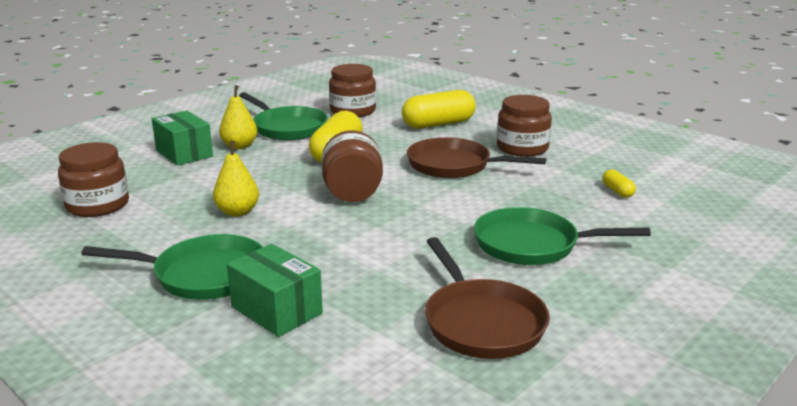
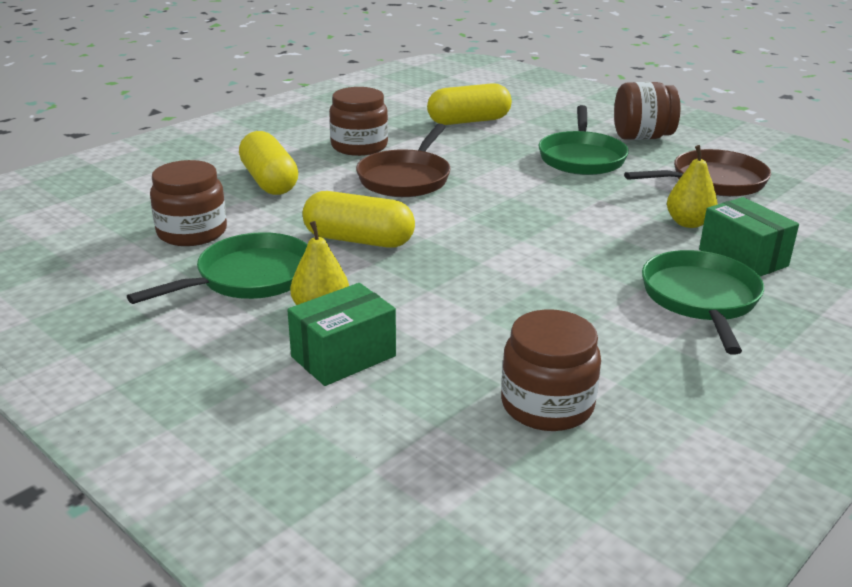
camera: 90 degrees left, 5 degrees up
yellow pear [213,141,259,217] -> yellow pear moved to [667,145,718,228]
green box [227,244,323,337] -> green box turned 75 degrees counterclockwise [699,197,799,276]
brown jar [322,130,383,202] -> brown jar moved to [614,82,681,140]
yellow capsule [602,169,636,198] -> yellow capsule [427,83,512,125], size x2.18

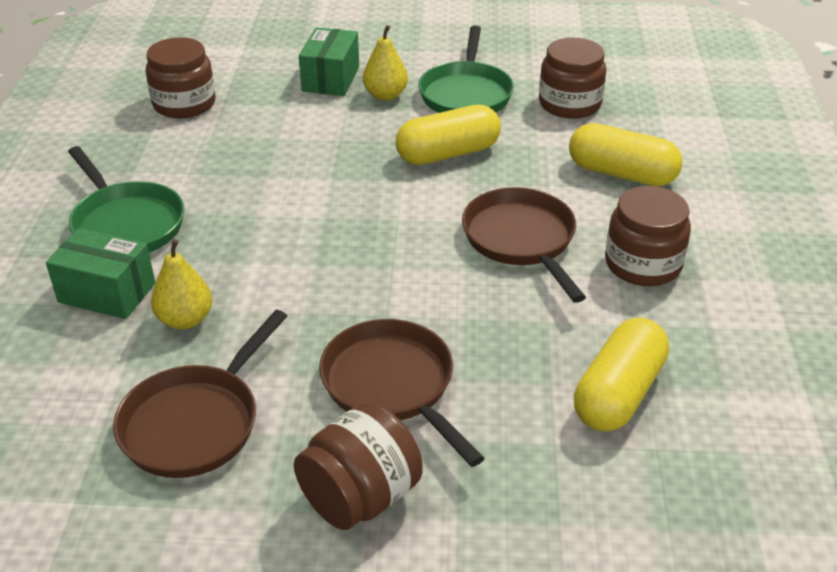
camera: 140 degrees right, 10 degrees up
green pan [539,105,629,175] -> brown pan [319,319,484,467]

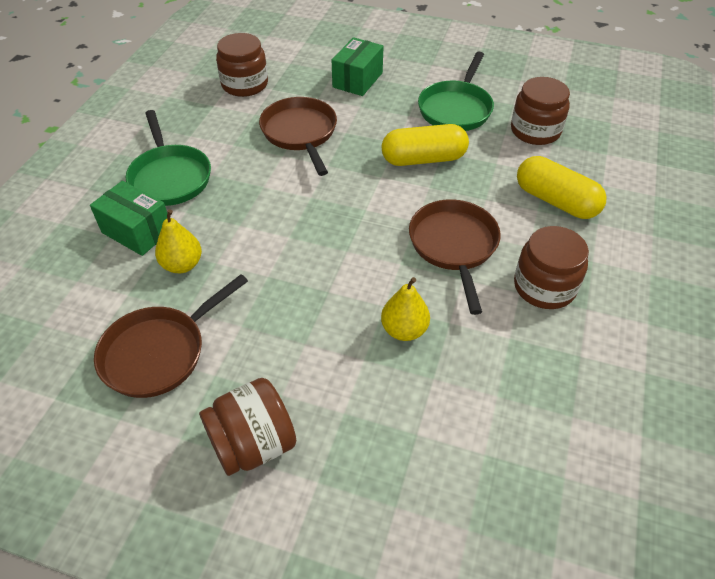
camera: 15 degrees right, 10 degrees up
brown pan [319,319,484,467] -> brown pan moved to [259,97,337,176]
yellow pear [363,25,408,101] -> yellow pear moved to [381,277,430,341]
yellow capsule [574,318,669,432] -> none

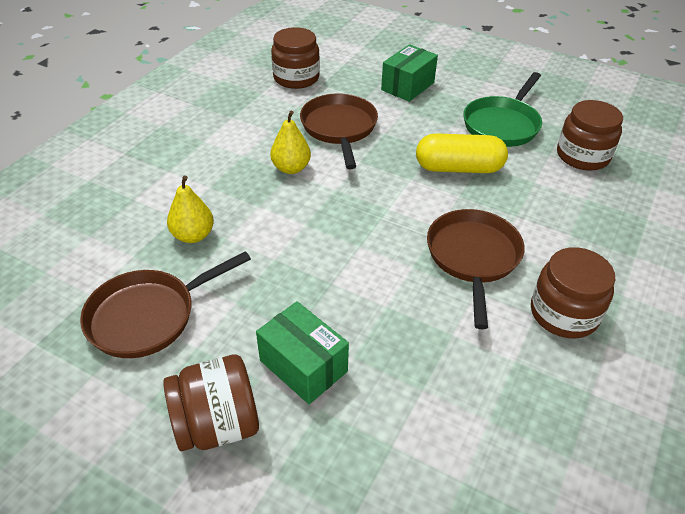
camera: 10 degrees right, 5 degrees down
green box [90,181,167,256] -> green box moved to [256,301,349,404]
green pan [126,110,211,206] -> none
yellow pear [381,277,430,341] -> yellow pear moved to [270,111,311,174]
yellow capsule [517,156,607,219] -> none

